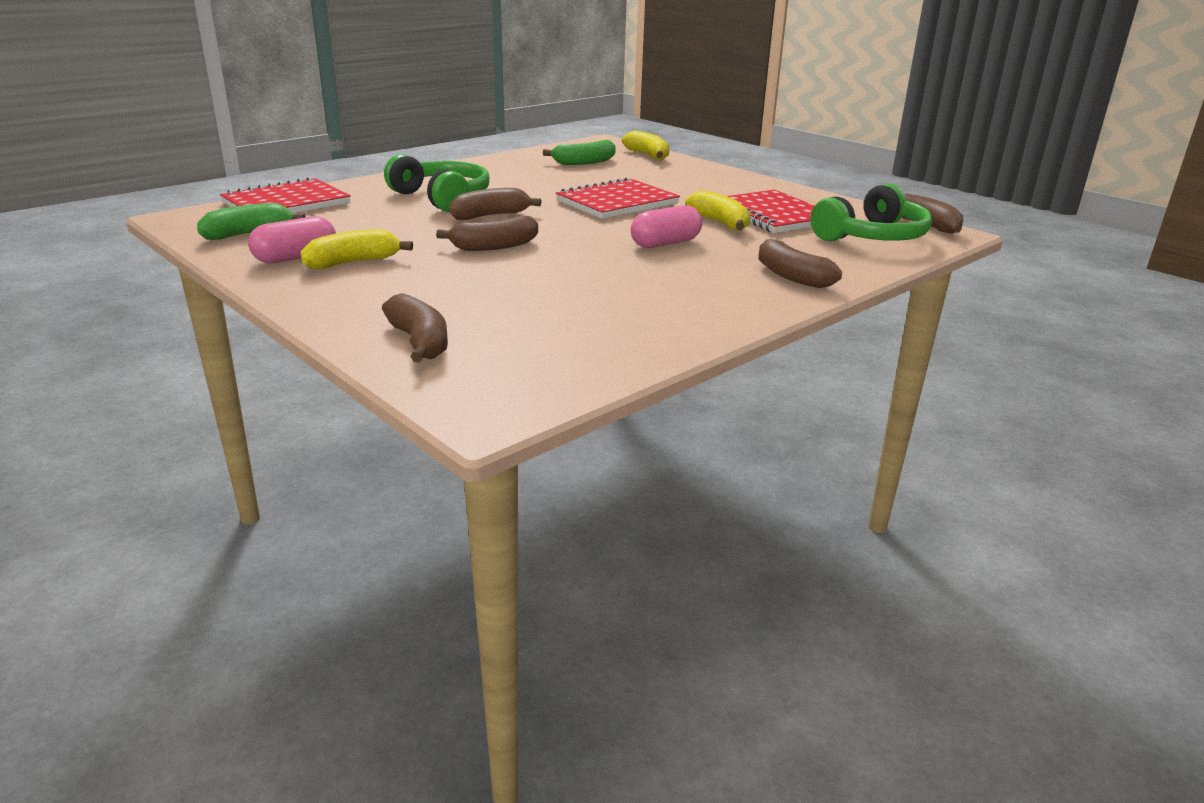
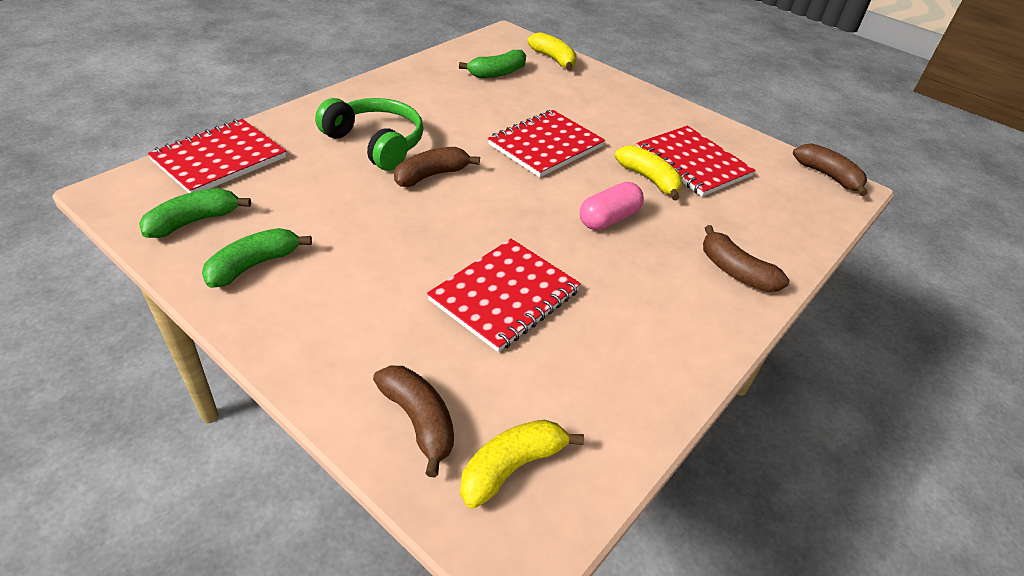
camera: 10 degrees left, 15 degrees up
pink capsule [248,216,336,263] -> green banana [202,228,312,288]
yellow banana [301,229,413,269] -> yellow banana moved to [460,420,584,509]
brown banana [436,216,538,251] -> none
green headphones [810,183,932,241] -> none
none -> red notebook [427,239,581,352]

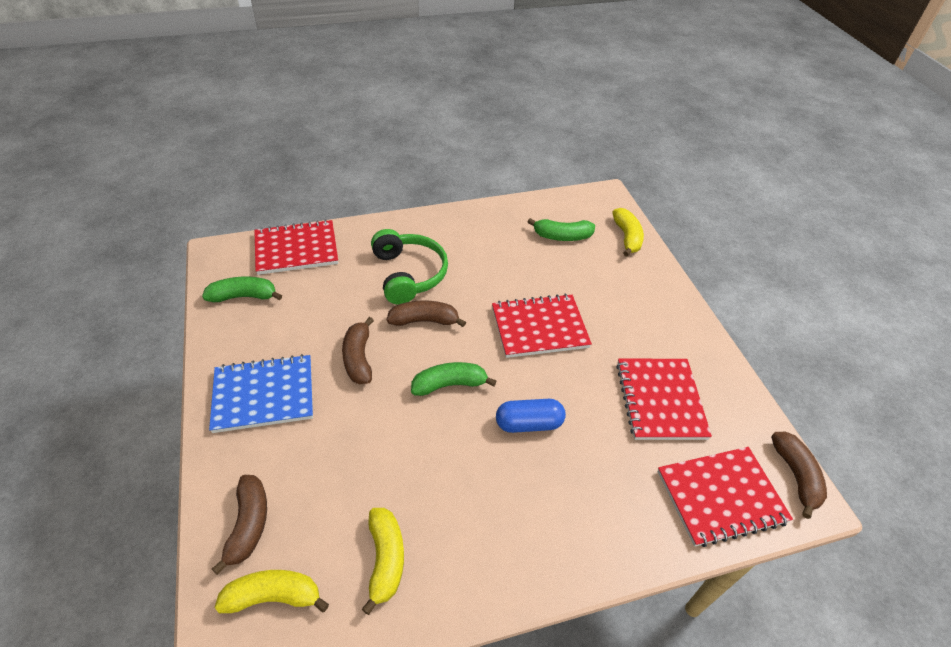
camera: 35 degrees right, 5 degrees up
green banana [202,228,312,288] -> green banana moved to [411,362,496,396]
red notebook [427,239,581,352] -> red notebook moved to [657,447,793,547]
pink capsule [580,182,644,230] -> blue capsule [496,399,566,433]
yellow banana [615,145,682,200] -> yellow banana moved to [362,508,404,615]
brown banana [703,225,789,292] -> brown banana moved to [342,317,374,384]
none -> blue notebook [209,354,313,433]

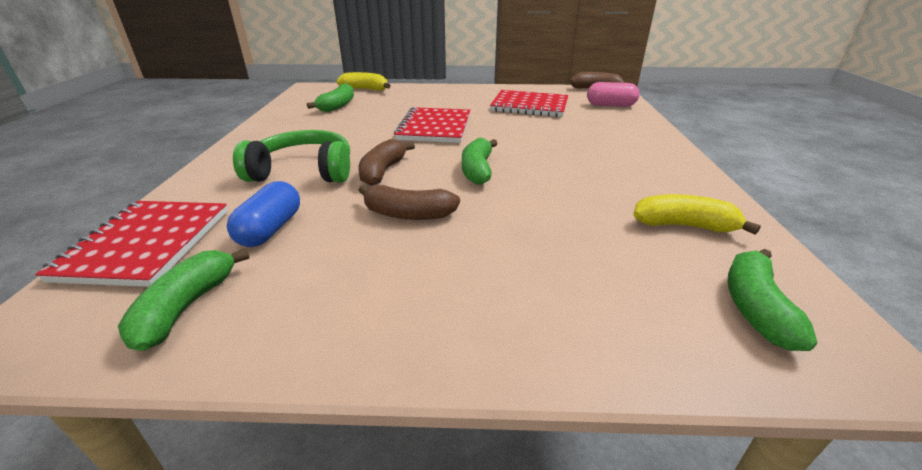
camera: 70 degrees left, 15 degrees down
blue notebook [209,354,313,433] -> none
brown banana [212,475,267,575] -> none
yellow banana [215,570,329,613] -> green banana [727,249,817,351]
blue capsule [496,399,566,433] -> blue capsule moved to [227,181,300,247]
red notebook [657,447,793,547] -> pink capsule [587,82,640,107]

